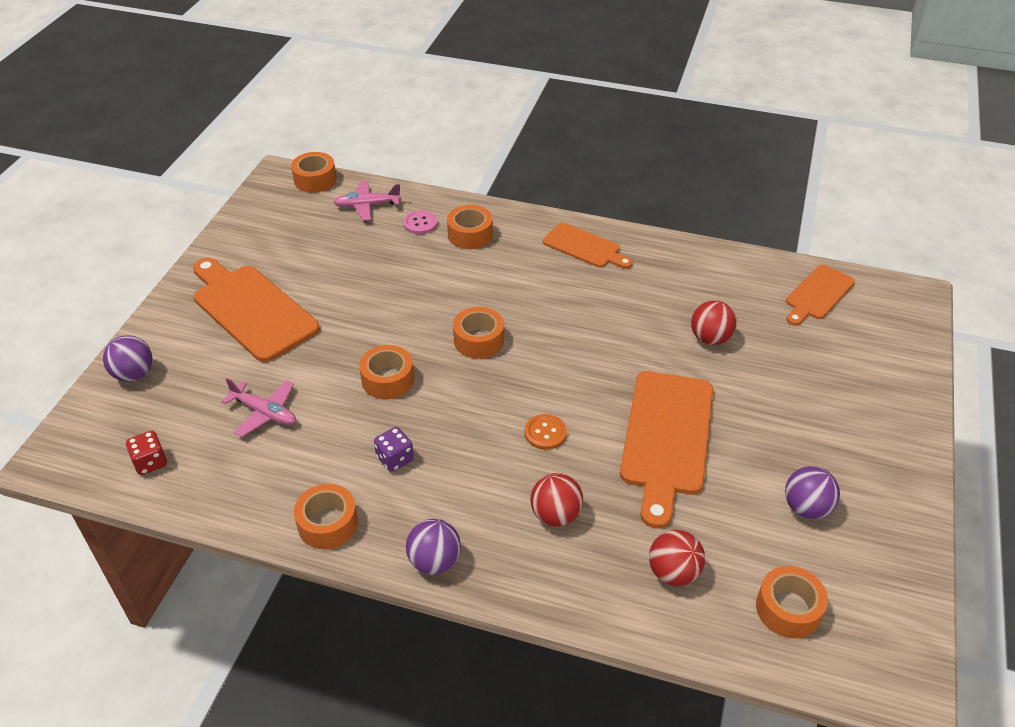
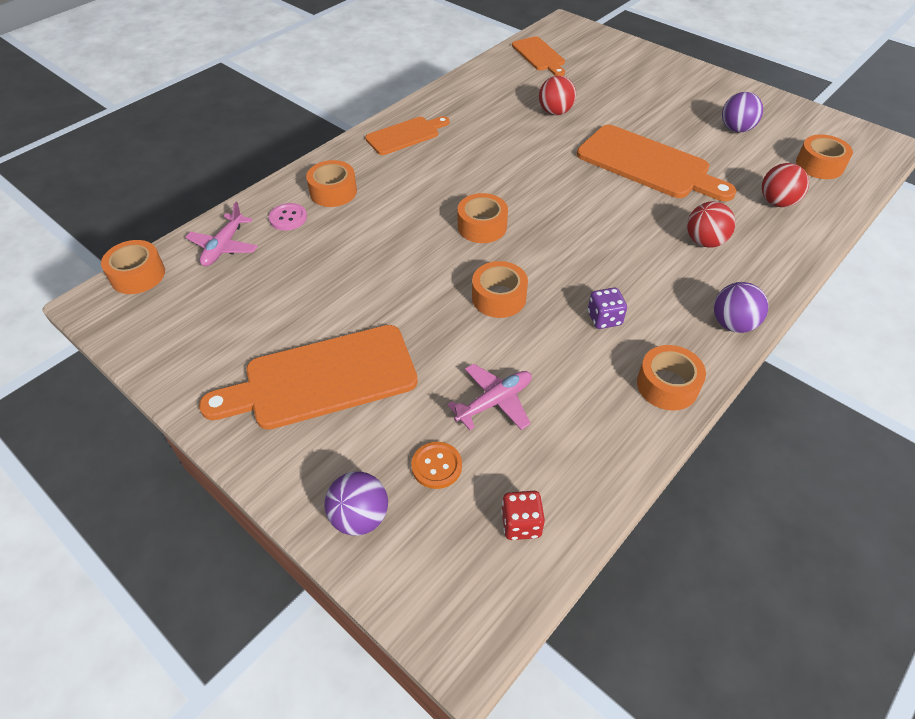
camera: 65 degrees left, 5 degrees up
orange button [524,414,567,450] -> orange button moved to [411,442,462,489]

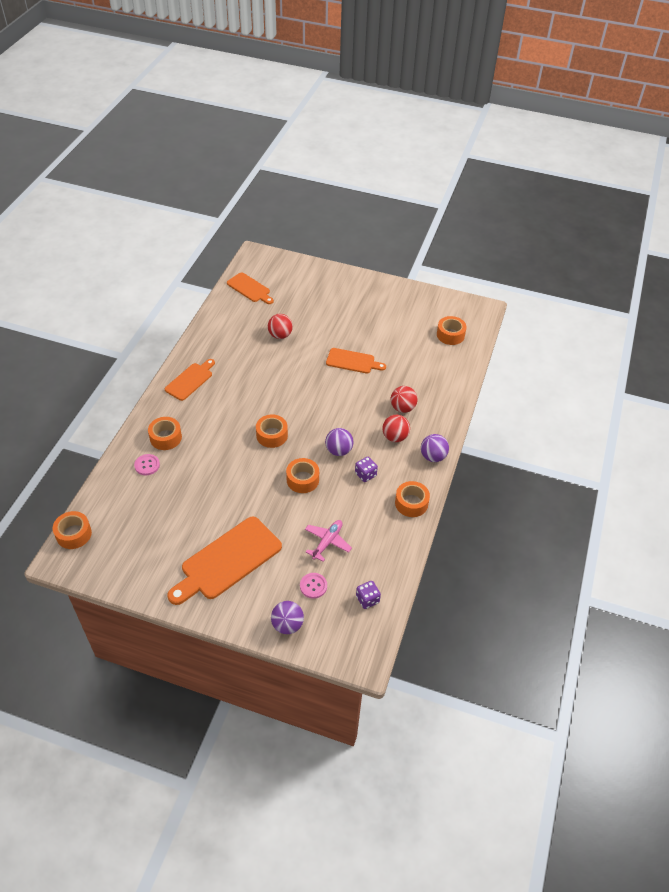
camera: 25 degrees left, 0 degrees up
pink plane [185,202,258,266] -> none
orange button [411,442,462,489] -> pink button [300,573,327,599]
red dice [501,491,545,540] -> purple dice [356,581,381,609]
orange cutting board [577,125,736,201] -> orange cutting board [326,348,386,373], size x0.59
purple ball [722,92,763,132] -> purple ball moved to [325,428,353,456]
red ball [762,163,809,207] -> red ball moved to [382,415,410,442]

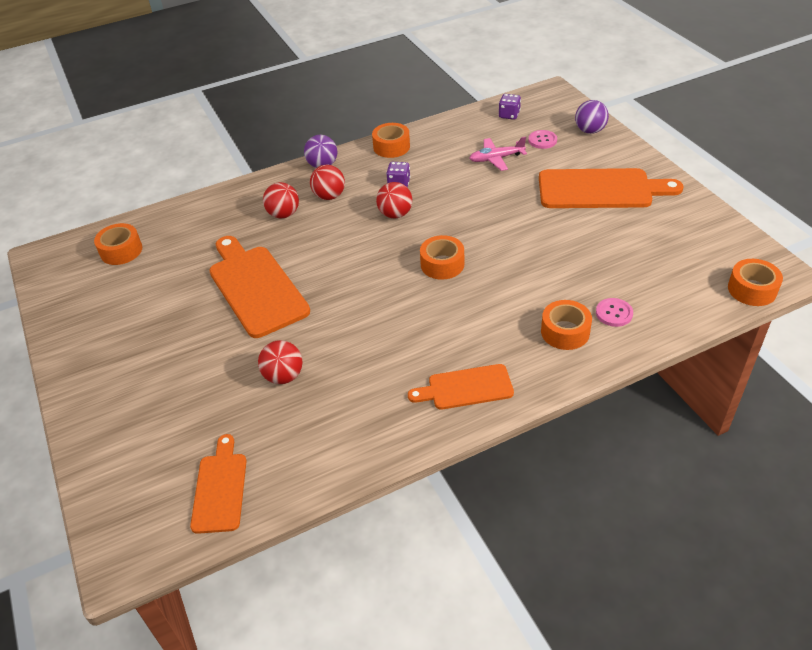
camera: 130 degrees left, 5 degrees down
orange tape [286,458,319,493] -> none
purple ball [325,428,353,456] -> red ball [376,182,412,218]
orange cutting board [326,348,386,373] -> orange cutting board [209,236,310,338], size x1.71

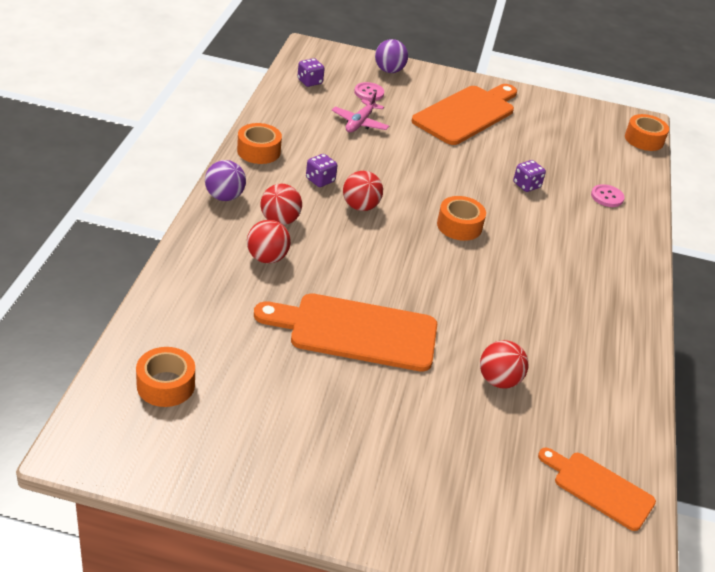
camera: 60 degrees left, 5 degrees down
orange cutting board [408,364,514,410] -> none
orange tape [541,300,592,350] -> none
none -> purple dice [513,160,546,192]

